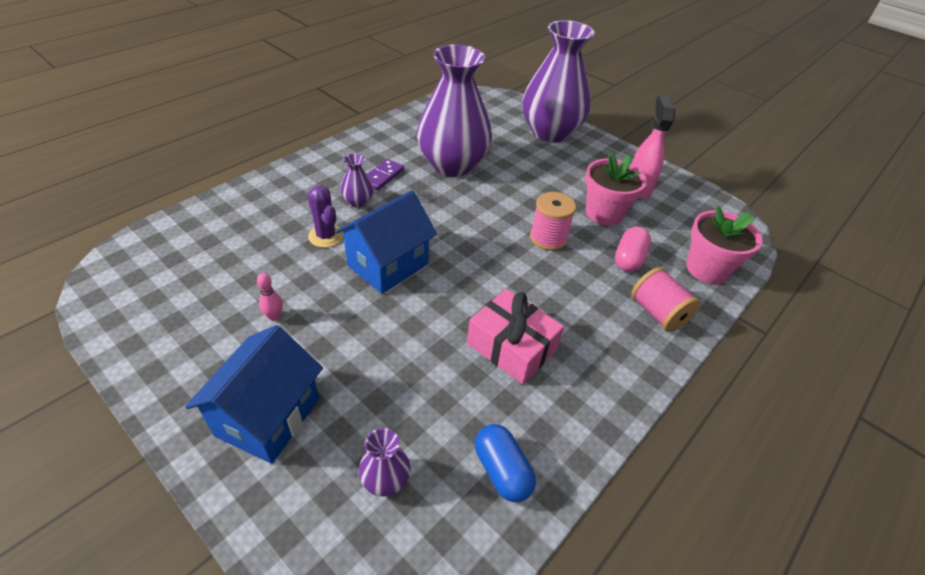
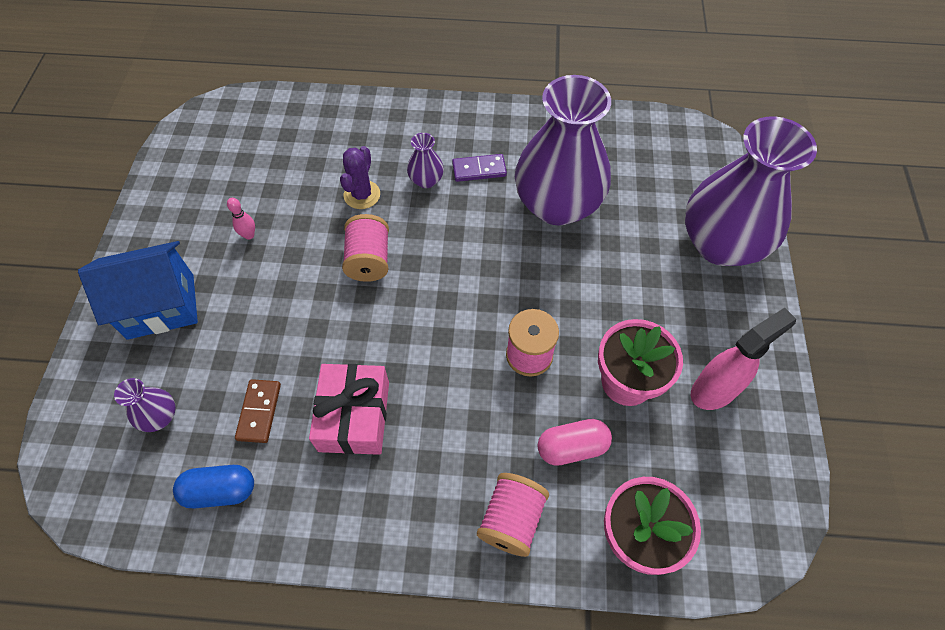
camera: 55 degrees right, 15 degrees up
blue house [335,190,437,294] -> pink spool [342,214,389,282]
blue capsule [475,424,536,502] -> blue capsule turned 60 degrees clockwise [173,465,254,509]
none -> brown domino [235,379,281,443]

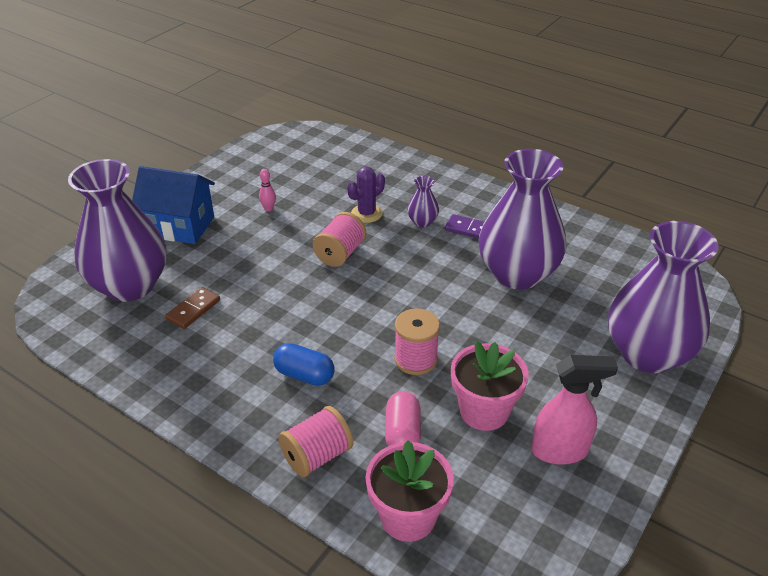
camera: 30 degrees right, 20 degrees down
purple vase [114,378,176,432] -> purple vase [68,159,167,302], size x2.47
blue capsule [173,465,254,509] -> blue capsule moved to [273,343,334,386]
pink gift [309,364,389,455] -> none
pink capsule [538,419,612,466] -> pink capsule turned 75 degrees clockwise [385,391,421,446]

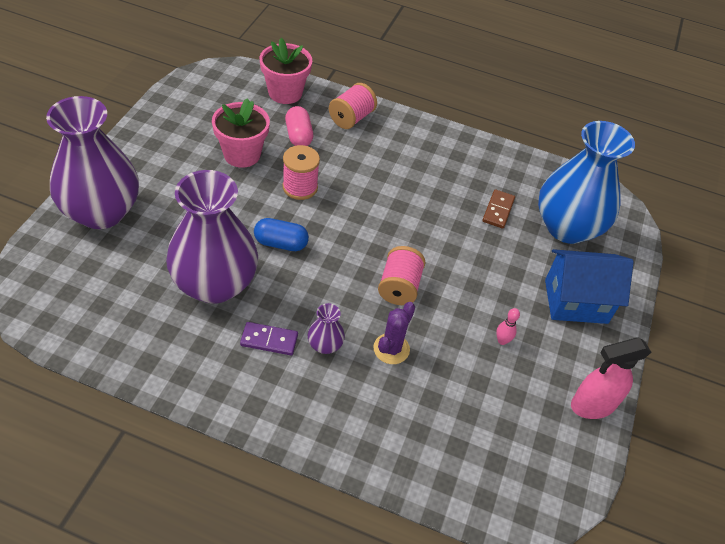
camera: 160 degrees right, 10 degrees up
purple vase [68,159,167,302] -> blue vase [538,121,635,244]
blue capsule [273,343,334,386] -> blue capsule moved to [254,218,309,251]
pink spray bottle [531,355,618,465] -> pink spray bottle moved to [571,337,651,419]

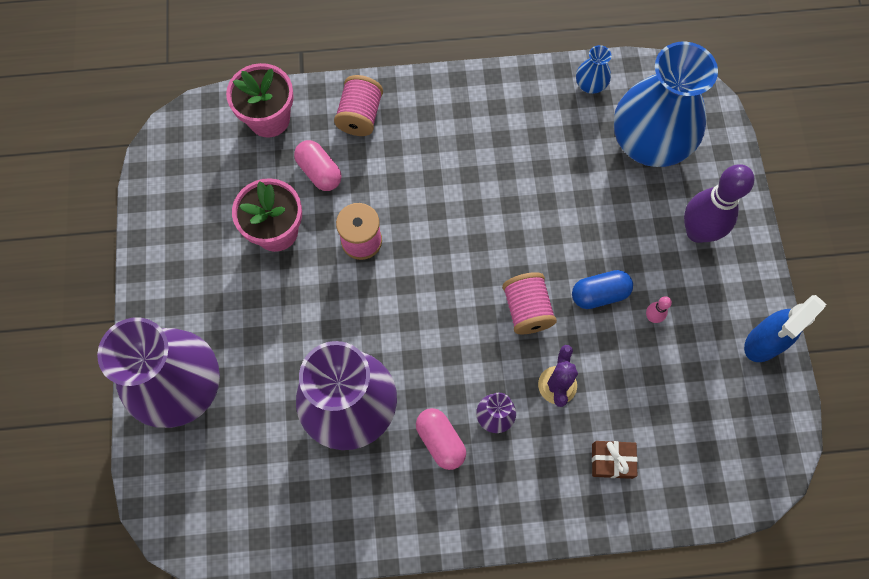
camera: 20 degrees left, 20 degrees up
purple domino [240,322,298,355] -> pink capsule [416,408,466,470]
blue capsule [254,218,309,251] -> blue capsule moved to [572,270,633,309]
brown domino [482,189,515,229] -> none
blue house [545,249,634,324] -> purple bowling pin [684,164,755,243]
pink spray bottle [571,337,651,419] -> blue spray bottle [744,295,826,362]
none -> blue vase [576,45,612,94]
none -> brown gift [592,441,638,479]

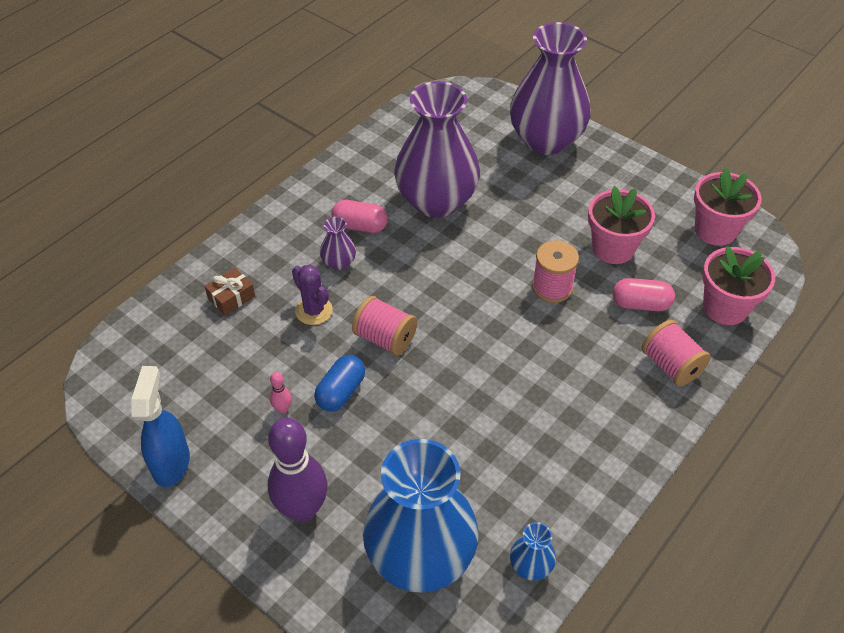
camera: 135 degrees right, 20 degrees down
none -> pink flower pot [694,168,762,246]

